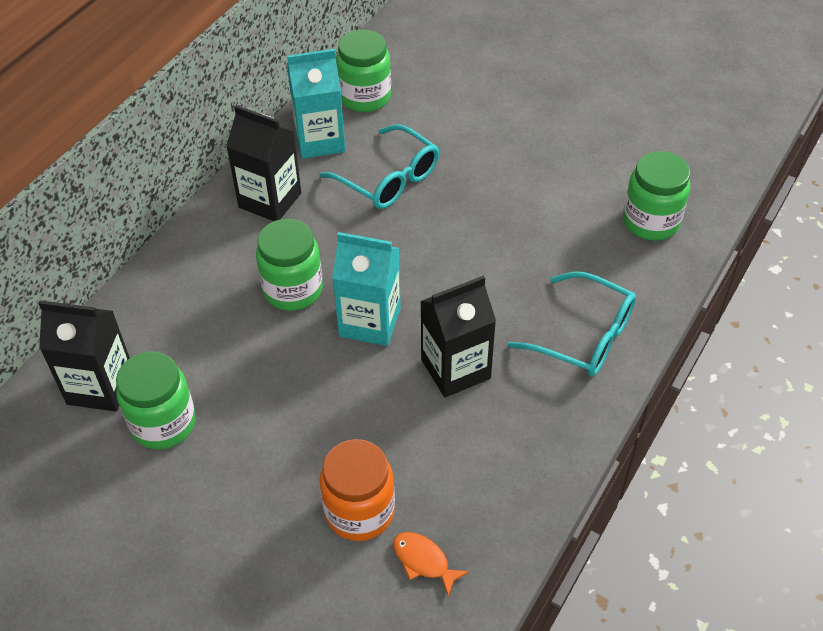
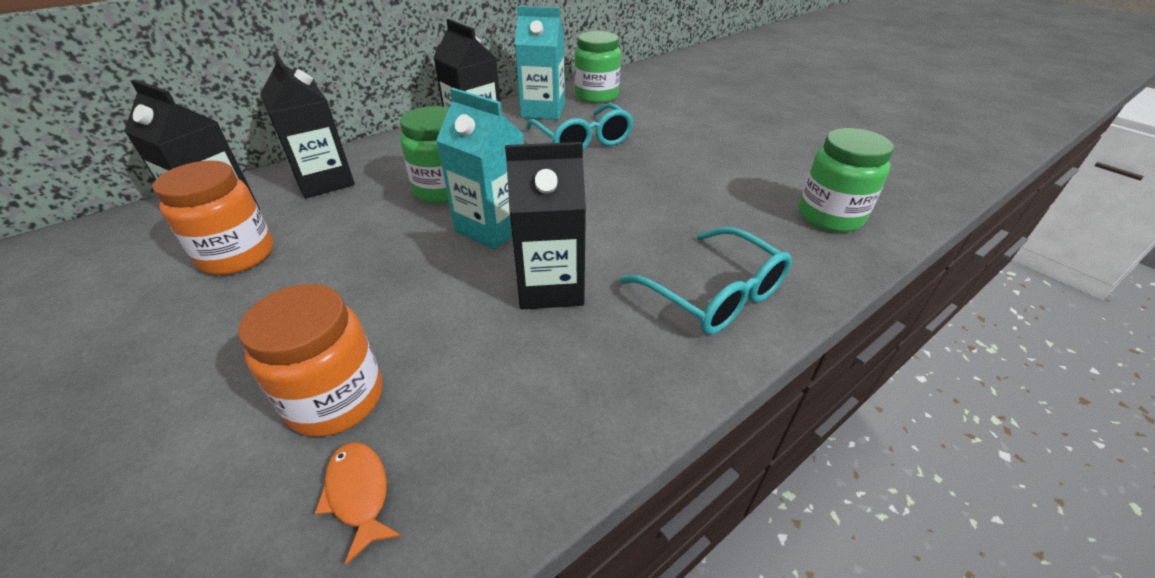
camera: 20 degrees right, 10 degrees down
green jar [116,351,196,449] -> orange jar [153,160,273,275]
none -> black carton [260,51,355,198]

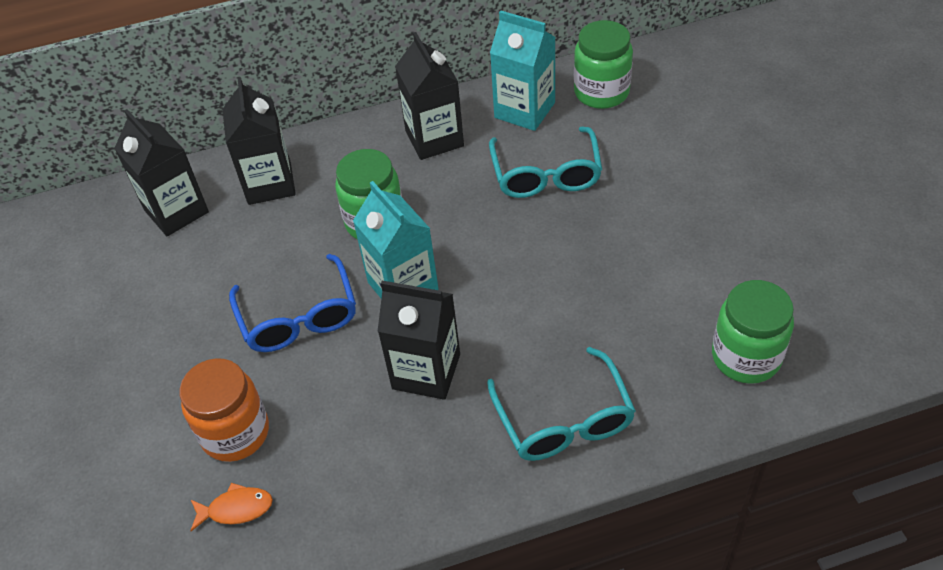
camera: 25 degrees right, 10 degrees up
orange jar [153,160,273,275] -> none
orange fish [315,442,401,565] -> orange fish turned 90 degrees clockwise [190,483,273,531]
none -> blue glasses [229,254,356,352]

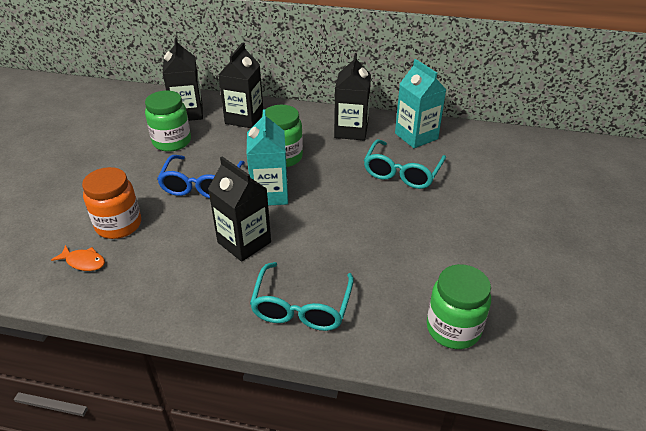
camera: 25 degrees right, 10 degrees down
green jar [574,20,633,109] -> green jar moved to [145,91,191,152]

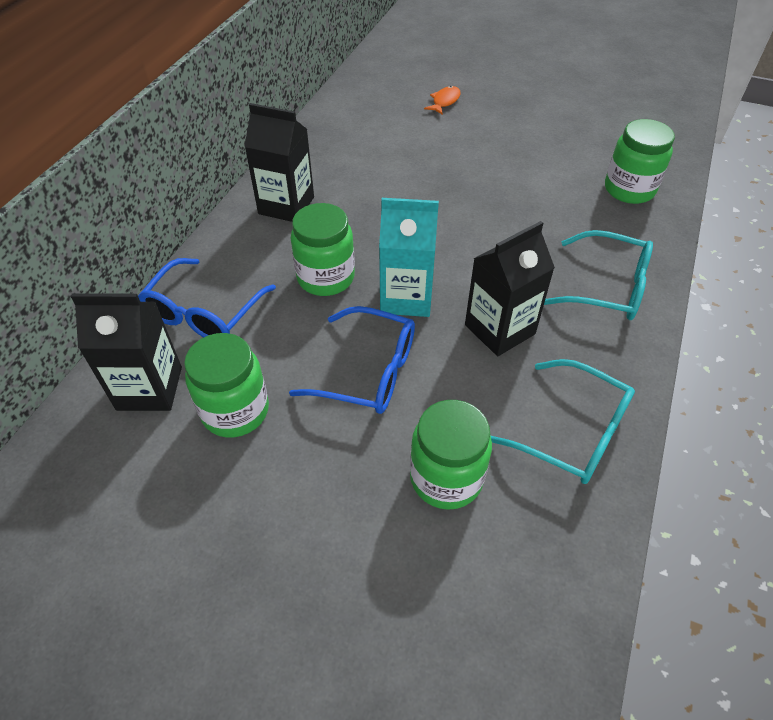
camera: 80 degrees left, 10 degrees up
orange fish [51,245,105,271] -> orange fish moved to [424,86,461,115]
orange jar [82,167,141,239] -> green jar [410,400,492,510]
black carton [218,43,263,128] -> blue glasses [138,258,276,338]
turquoise glasses [364,139,446,189] -> turquoise glasses moved to [491,359,635,484]
turquoise carton [395,59,447,148] -> none

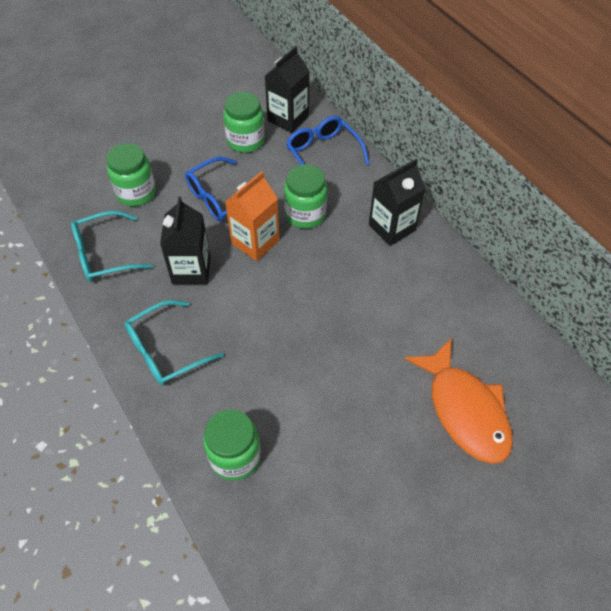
camera: 125 degrees right, 5 degrees up
turquoise carton [379,198,439,317] -> orange carton [225,171,280,261]
orange fish [424,86,461,115] -> orange fish [404,338,513,464], size x2.47

